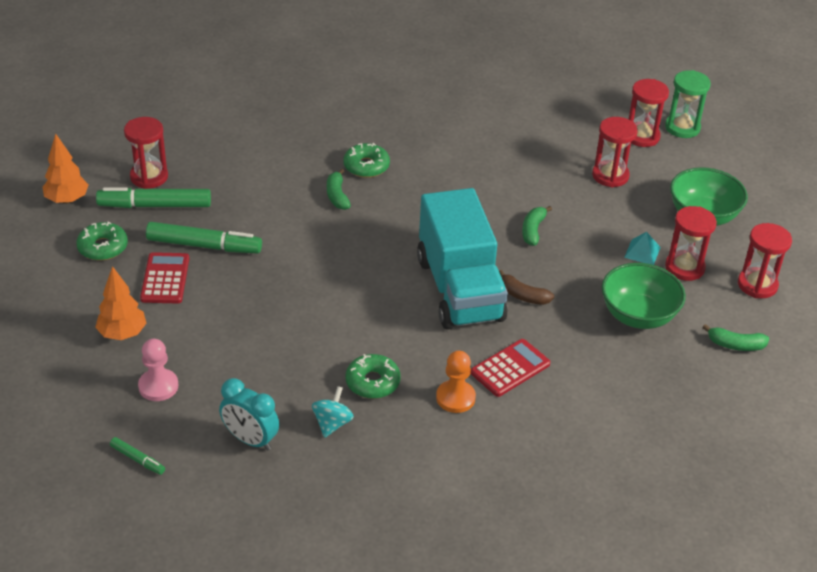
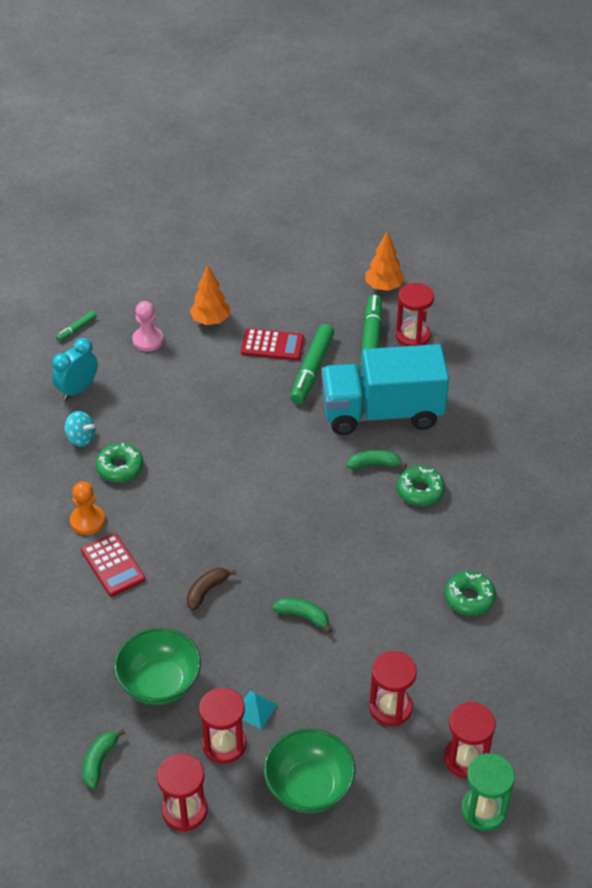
camera: 100 degrees right, 5 degrees up
green donut [76,221,128,261] -> green donut moved to [444,571,496,616]
turquoise truck [417,188,508,330] -> turquoise truck moved to [321,344,449,435]

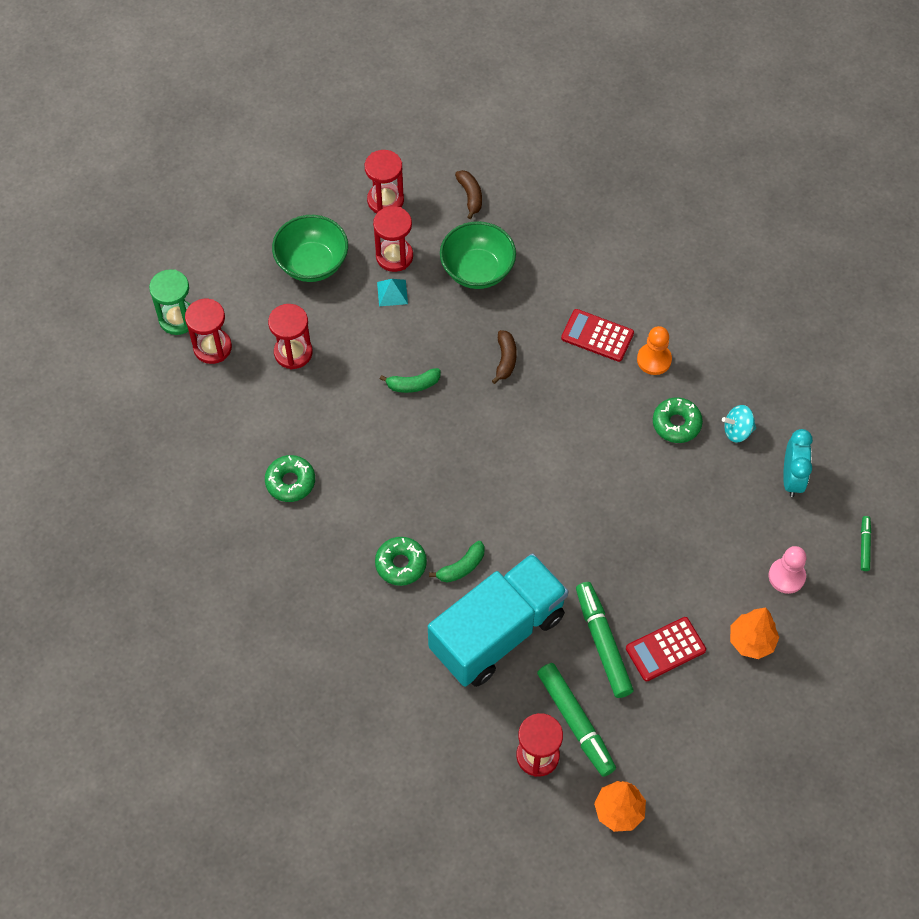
camera: 145 degrees right, 15 degrees up
green banana [82,729,125,789] -> brown banana [455,170,482,219]

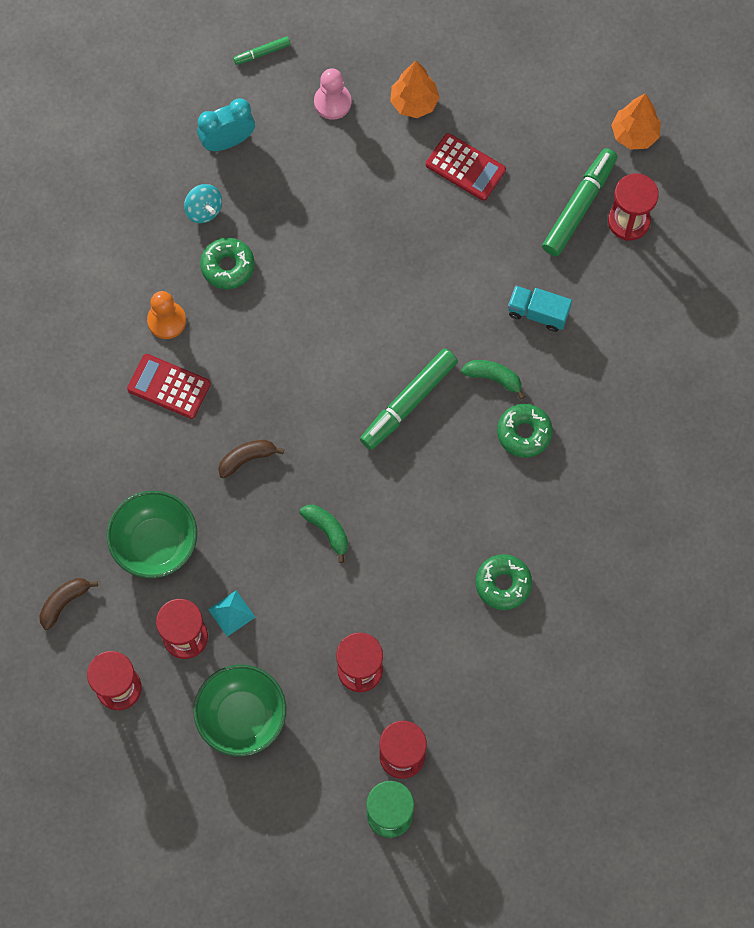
camera: 120 degrees left, 10 degrees up
turquoise truck [428,553,568,687] -> turquoise truck [508,286,572,332], size x0.42
red calculator [561,309,634,362] -> red calculator turned 120 degrees clockwise [127,354,211,419]
green marker [576,582,634,698] -> green marker moved to [360,348,458,450]

